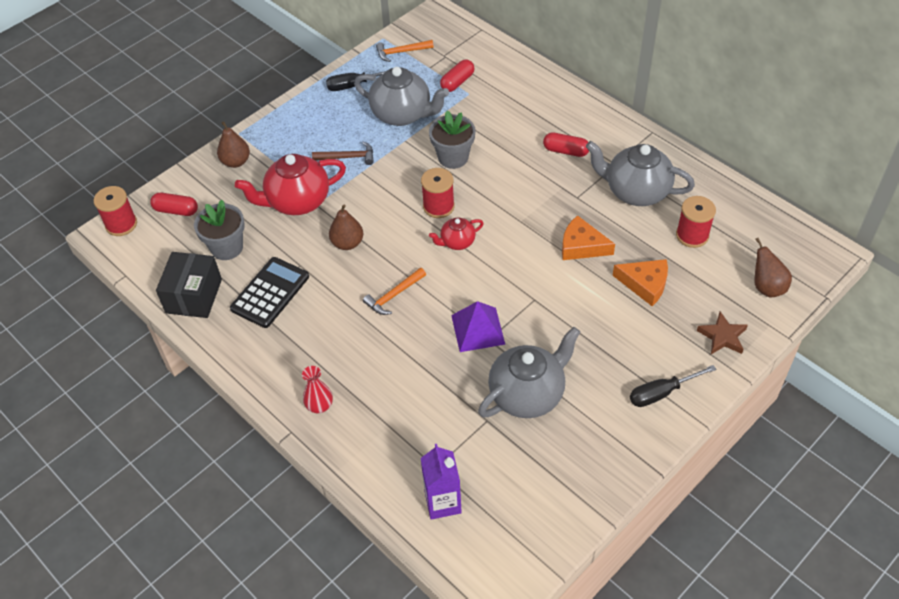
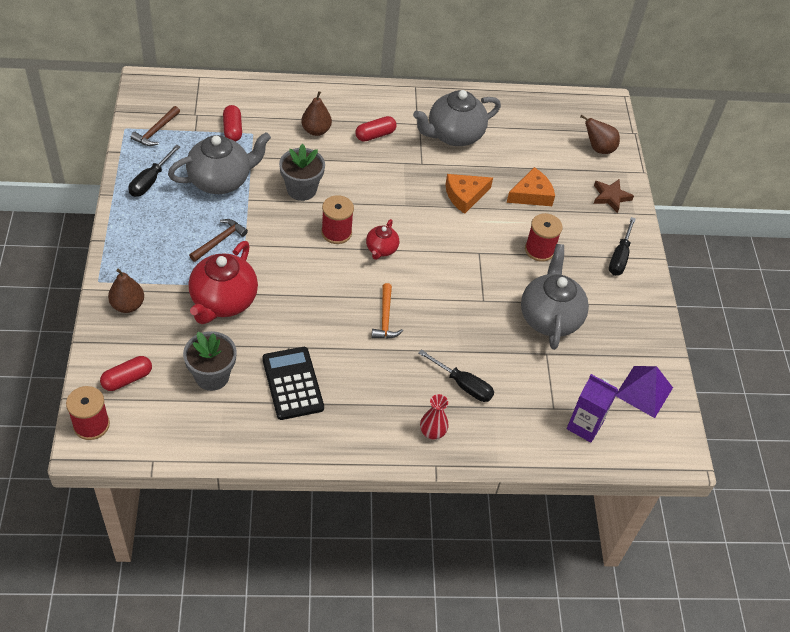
camera: 55 degrees left, 0 degrees up
black box [156,252,222,318] -> none
brown pear [329,205,363,250] -> brown pear moved to [301,91,332,136]
orange hammer [376,40,434,62] -> brown hammer [131,106,180,146]
purple pyramid [451,301,505,352] -> purple pyramid moved to [616,366,673,418]
red spool [676,196,716,248] -> red spool moved to [525,213,563,262]
none -> black screwdriver [418,349,494,402]

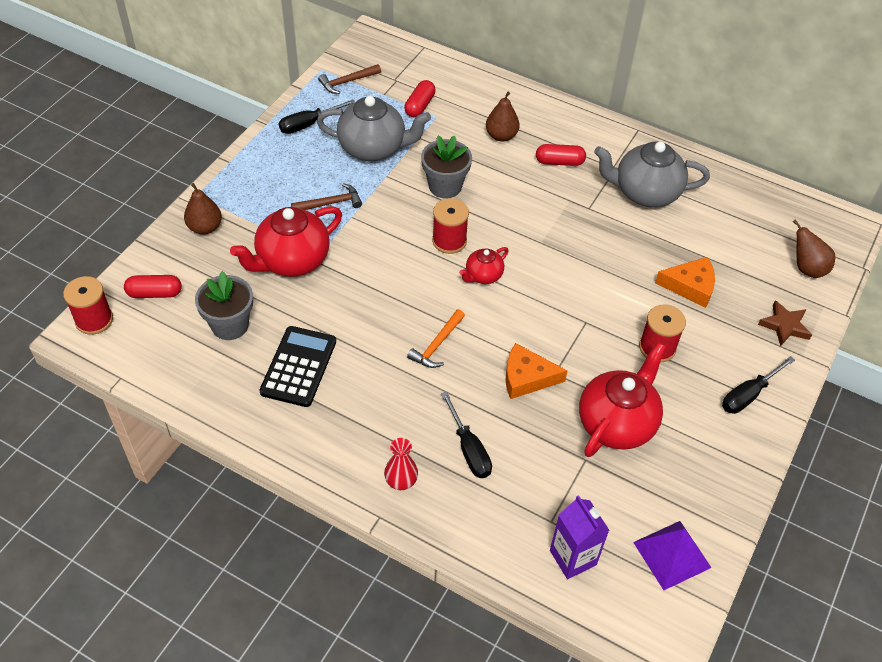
camera: 35 degrees right, 0 degrees up
orange cheese [445,174,493,214] -> orange cheese moved to [505,343,568,399]
grey teapot [521,244,589,350] -> red teapot [579,342,666,457]

